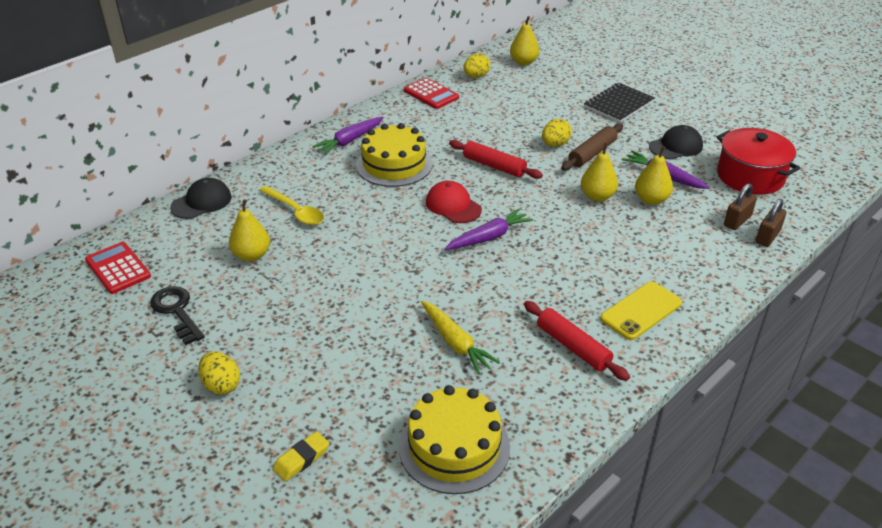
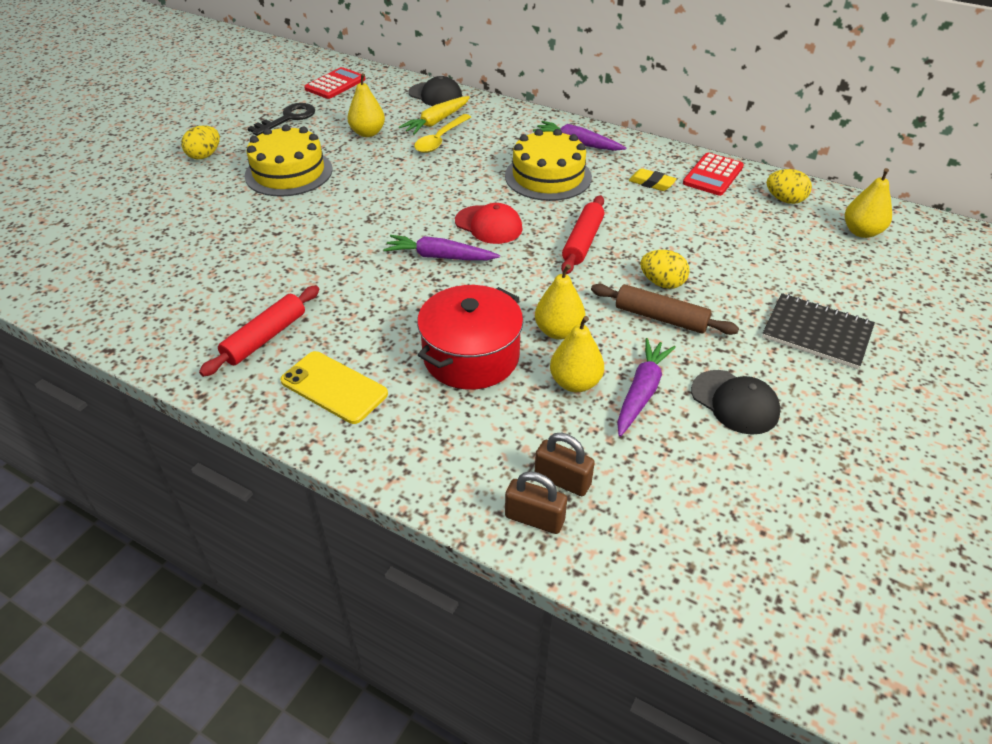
camera: 75 degrees right, 5 degrees up
yellow eraser [273,431,329,482] -> yellow eraser moved to [629,168,677,191]
yellow cake [399,385,510,494] -> yellow cake moved to [245,125,332,197]
yellow carrot [421,301,500,375] -> yellow carrot moved to [399,96,470,135]
red cap [426,181,482,223] -> red cap turned 90 degrees clockwise [455,203,523,244]
purple carrot [444,209,533,250] -> purple carrot turned 150 degrees clockwise [383,235,500,260]
red pot [717,128,800,195] -> red pot moved to [417,285,523,390]

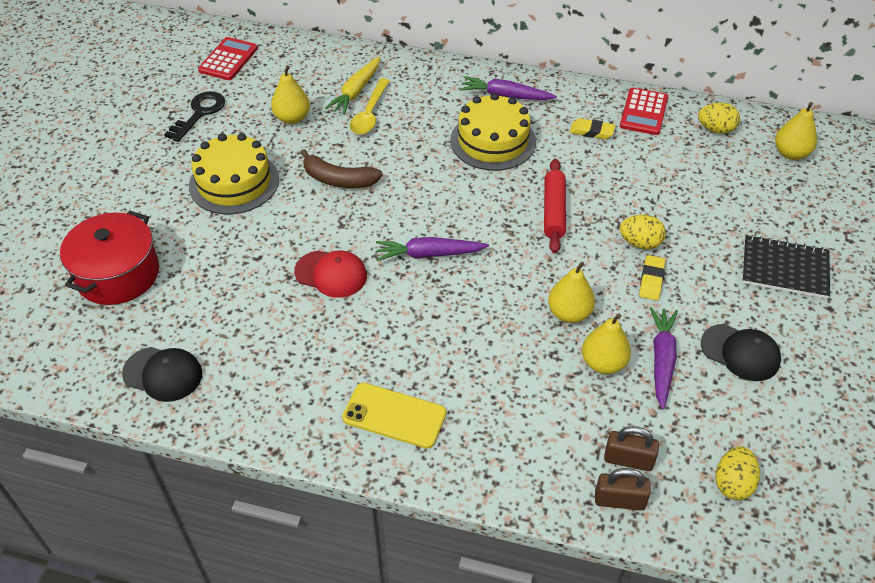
camera: 15 degrees left, 5 degrees up
yellow egg [181,125,220,159] -> yellow egg moved to [715,446,760,500]
red rolling pin [199,286,320,377] -> none
black cap [408,76,462,106] -> black cap moved to [122,347,202,402]
red pot [417,285,523,390] -> red pot moved to [60,211,159,305]
red cap [455,203,523,244] -> red cap moved to [294,250,367,298]
brown rolling pin [591,284,739,335] -> yellow eraser [639,255,665,300]
none -> brown banana [300,149,383,188]

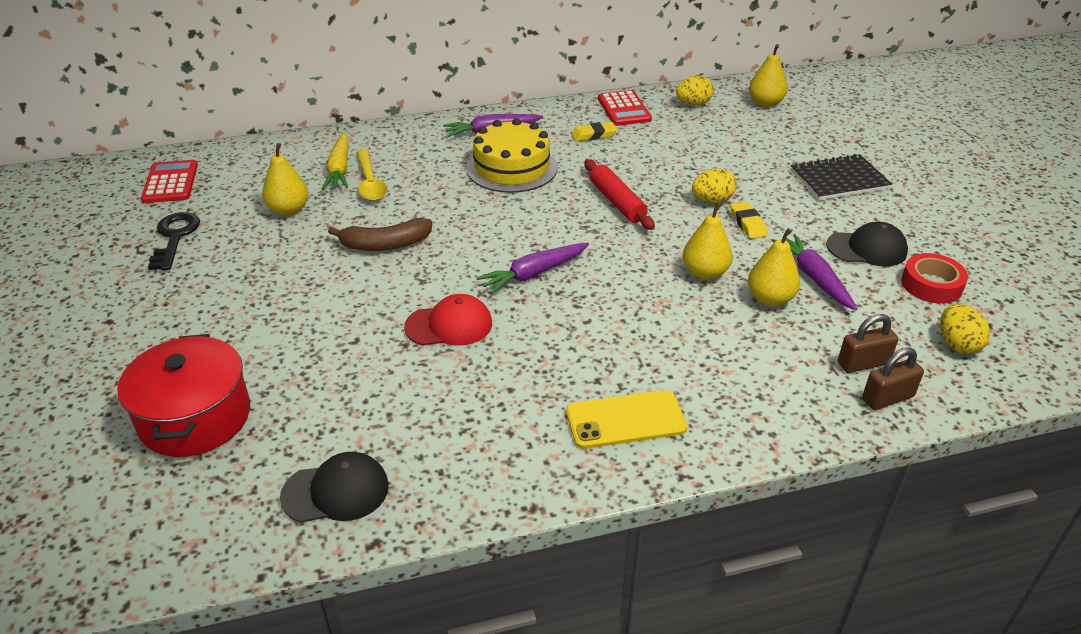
camera: 30 degrees left, 10 degrees down
yellow cake [189,133,279,214] -> none
none -> red tape [901,253,968,304]

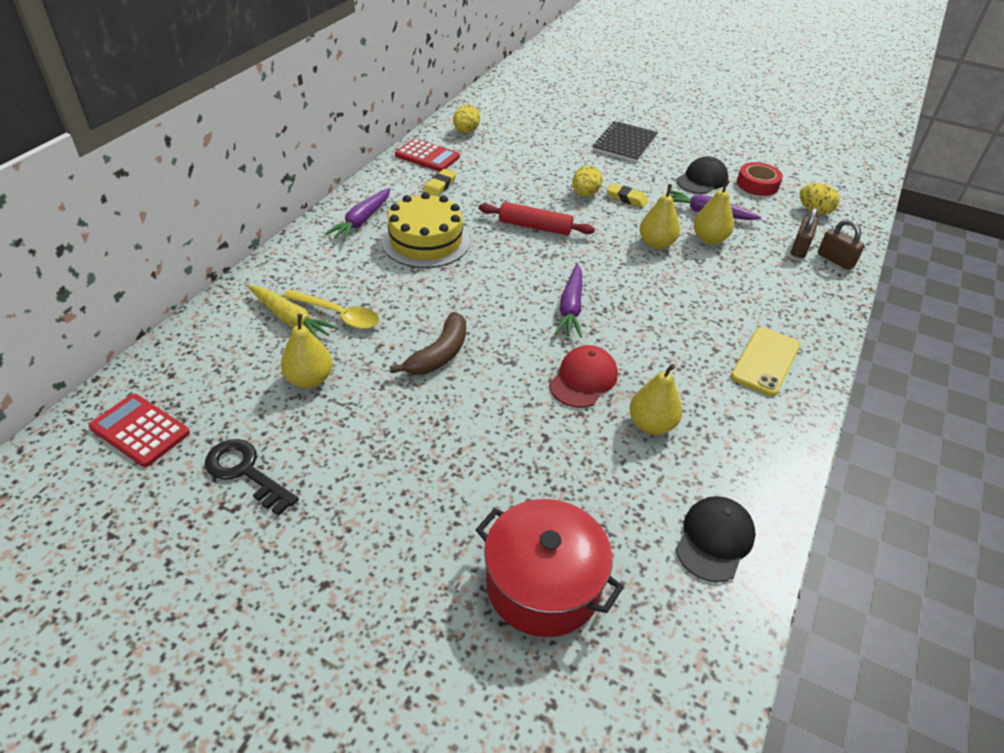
camera: 50 degrees left, 5 degrees up
yellow pear [749,44,787,107] -> yellow pear moved to [630,364,682,435]
brown padlock [862,347,924,410] -> brown padlock turned 60 degrees counterclockwise [818,219,865,270]

